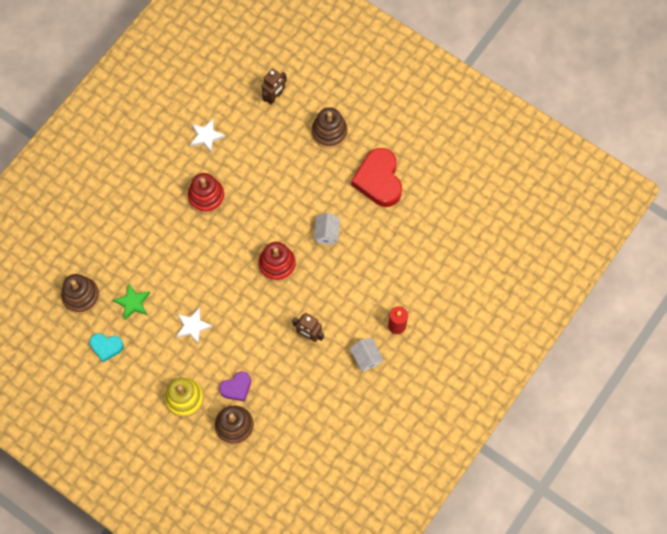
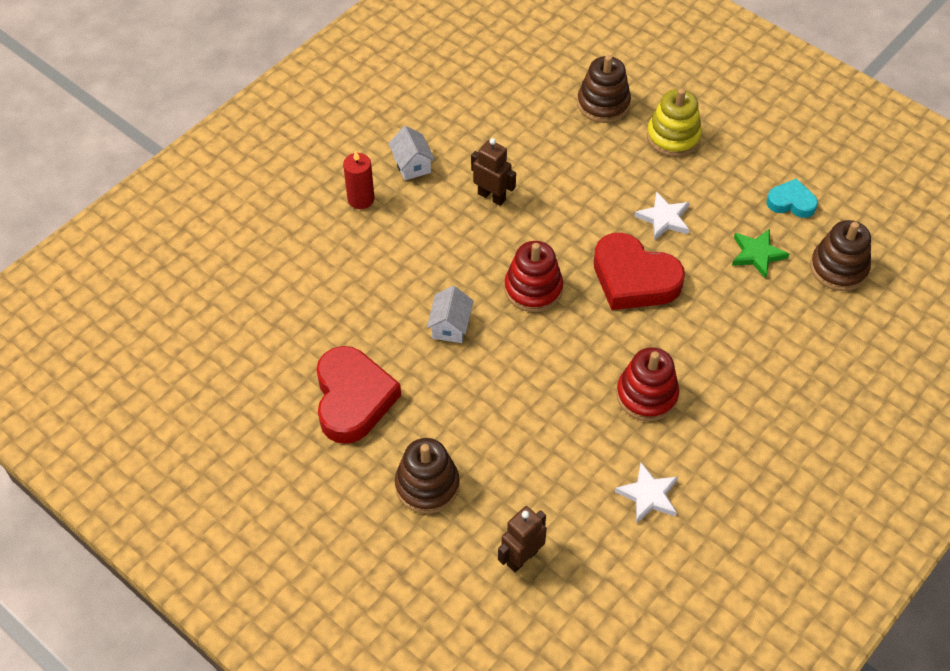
camera: 175 degrees left, 15 degrees down
purple heart [219,372,251,401] -> none
none -> red heart [594,233,685,310]

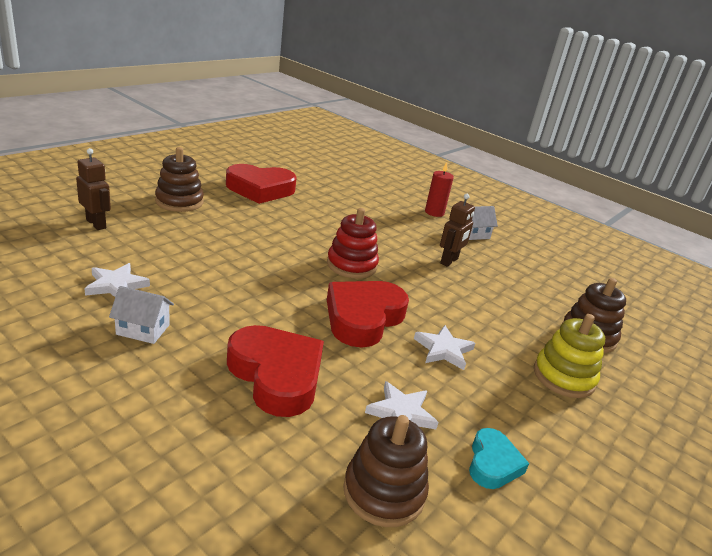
camera: 85 degrees right, 25 degrees down
white house [427,286,473,343] -> white house moved to [109,286,174,344]
red stacking toy [616,347,679,421] -> none
green star [732,229,789,279] -> white star [365,381,439,429]
none -> red heart [227,325,324,417]

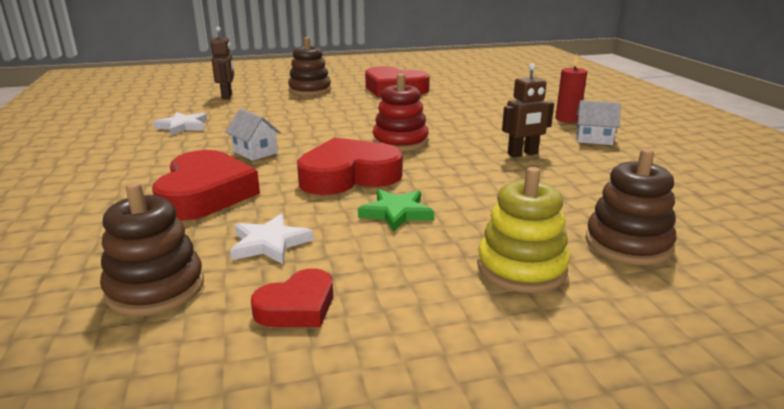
camera: 40 degrees right, 5 degrees down
white house [109,286,174,344] -> white house moved to [226,109,281,161]
white star [414,325,475,370] -> green star [358,189,434,232]
turquoise heart [469,428,529,489] -> red heart [251,268,333,327]

